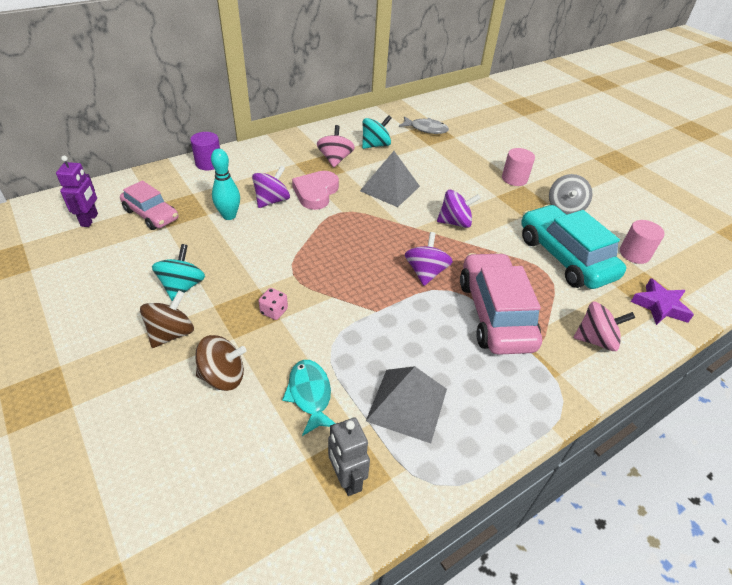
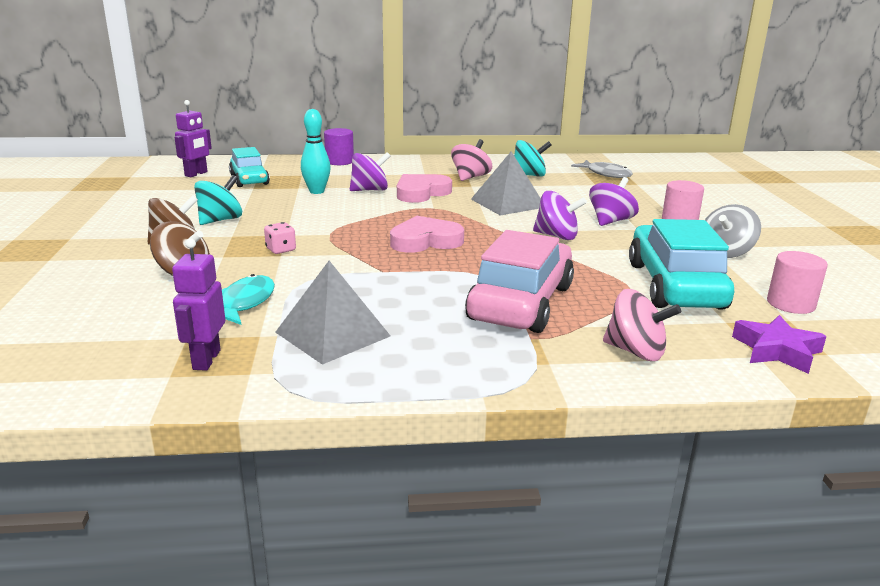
camera: 30 degrees right, 20 degrees down
pink car [120,180,178,230] -> turquoise car [229,147,270,187]
grey robot [328,417,370,496] -> purple robot [172,238,225,371]
purple spinning top [405,232,453,286] -> purple spinning top moved to [589,177,639,226]
none -> pink heart [390,216,464,253]

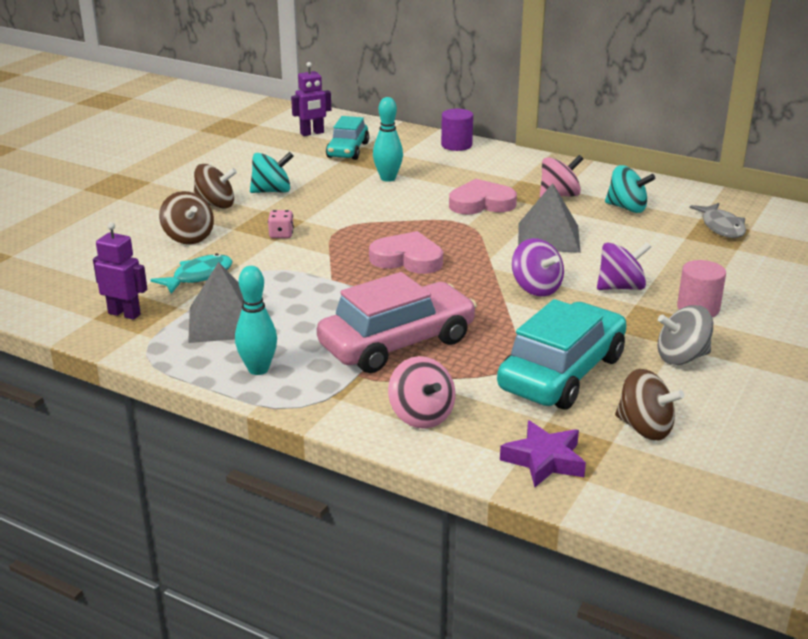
camera: 35 degrees right, 5 degrees up
purple robot [172,238,225,371] -> purple robot turned 75 degrees clockwise [93,222,147,320]
purple spinning top [350,152,391,191] -> none
pink cylinder [767,251,828,314] -> brown spinning top [615,369,684,440]
none -> turquoise bowling pin [235,266,277,375]

